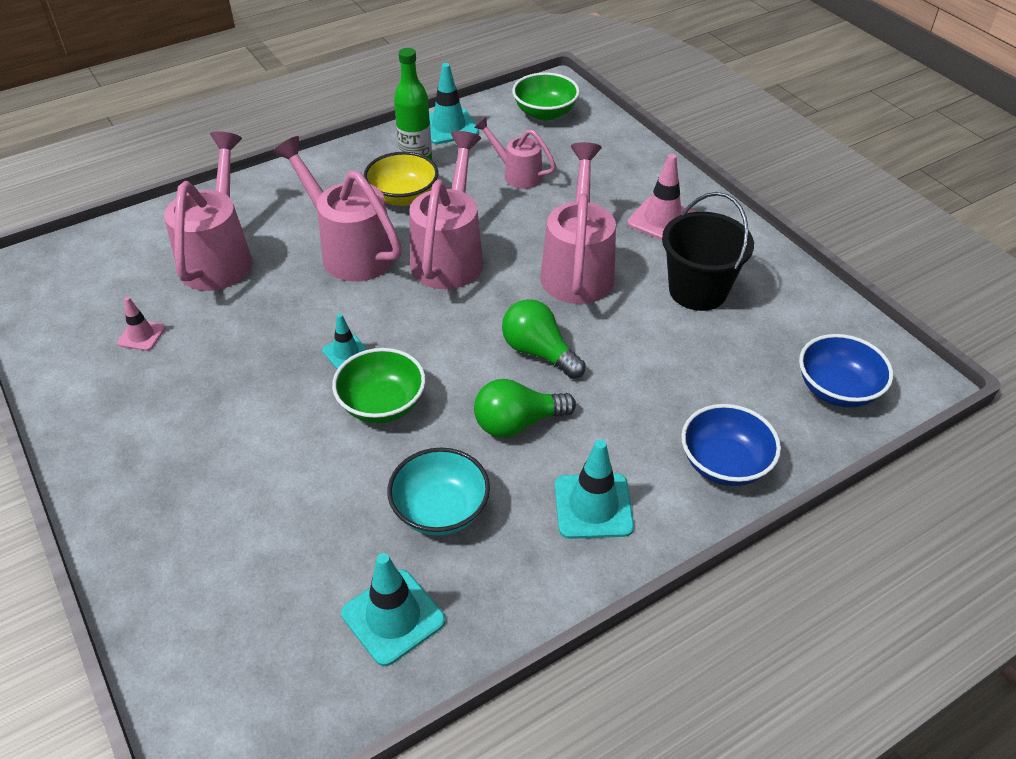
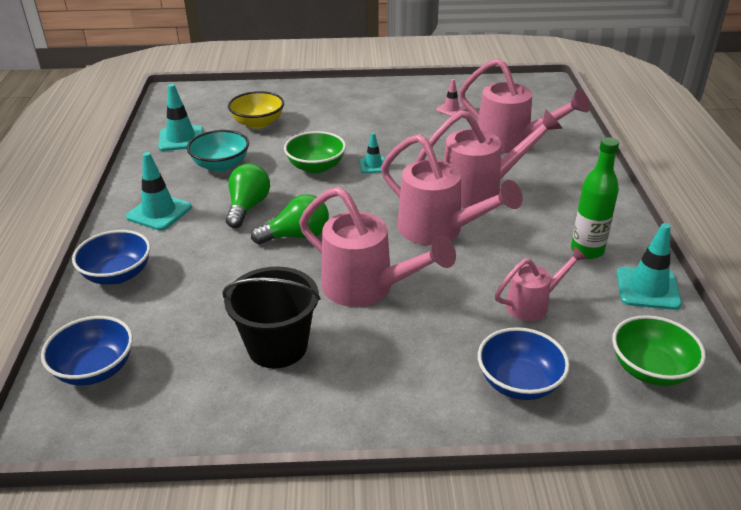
camera: 120 degrees right, 10 degrees down
yellow bowl [364,152,438,206] -> yellow bowl moved to [228,91,284,129]
pink traffic cone [627,154,696,240] -> none
none -> blue bowl [478,327,570,400]

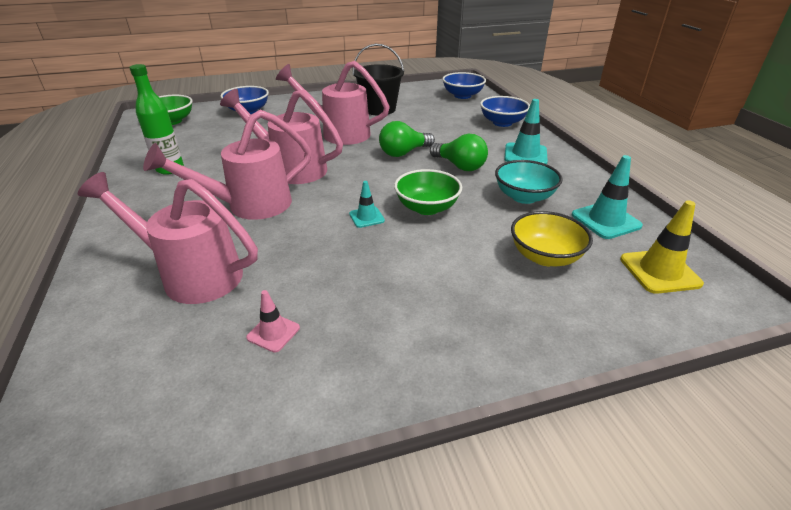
camera: 165 degrees right, 0 degrees up
green light bulb [226,164,270,228] -> green light bulb turned 45 degrees counterclockwise [430,134,488,171]
pink watering can [495,246,588,321] -> none
turquoise traffic cone [617,223,682,310] -> none
none -> yellow traffic cone [620,200,704,294]

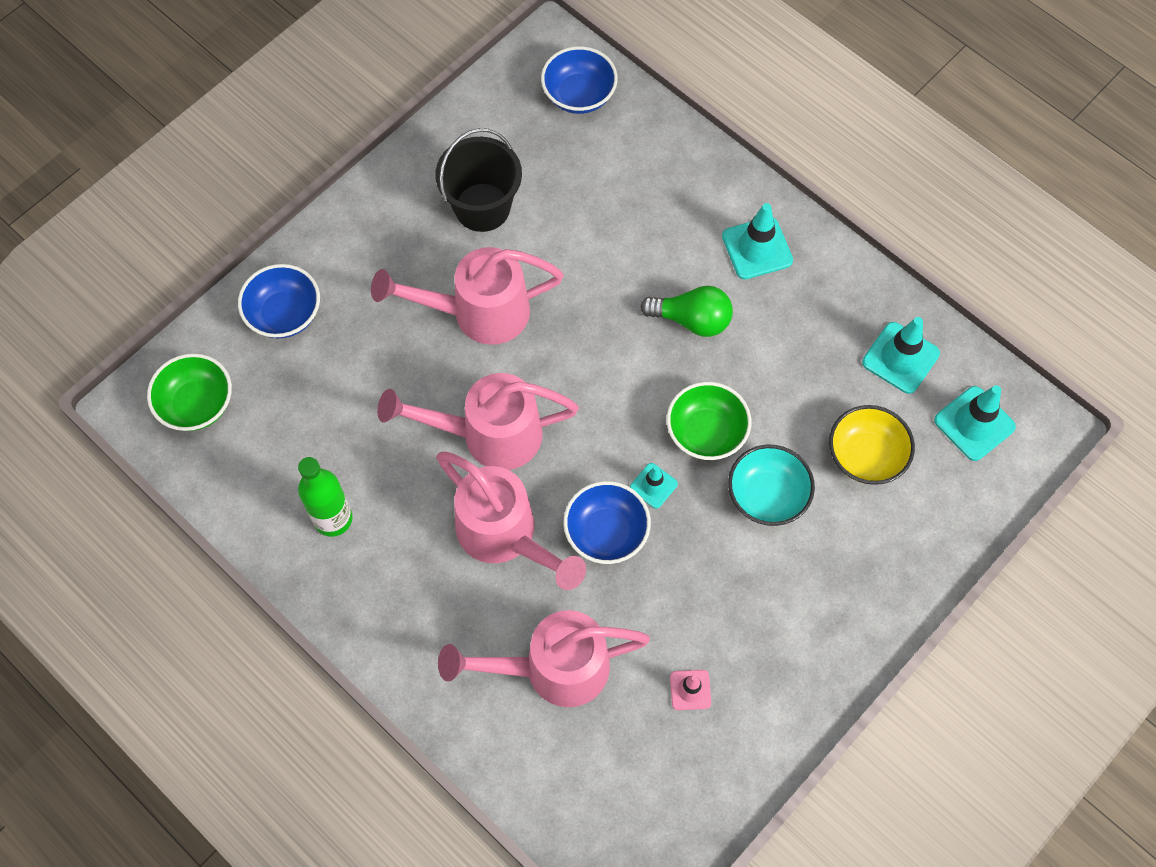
camera: 30 degrees left, 30 degrees up
pink watering can [143,110,312,220] -> pink watering can turned 75 degrees counterclockwise [436,452,586,590]
green light bulb [379,121,435,157] -> none
blue bowl [480,96,530,127] -> blue bowl moved to [564,481,651,564]
turquoise bowl [495,160,563,204] -> turquoise bowl moved to [728,445,815,526]
yellow traffic cone [620,200,704,294] -> turquoise traffic cone [934,385,1016,461]

